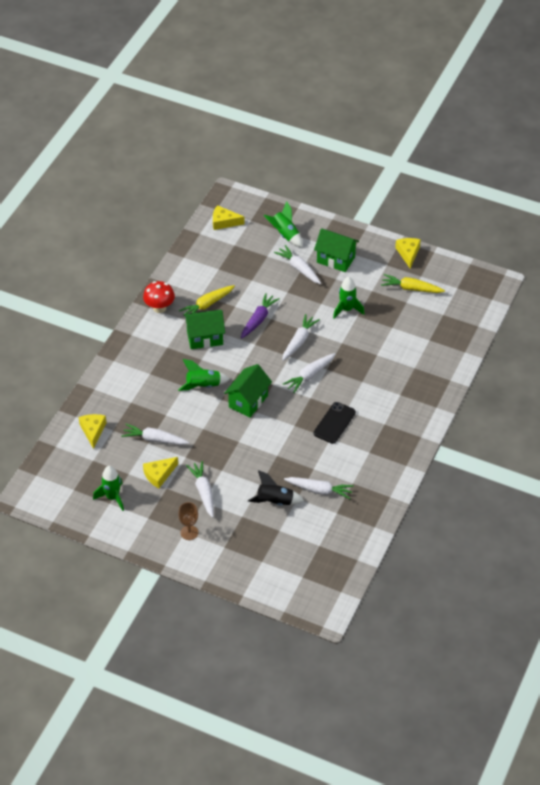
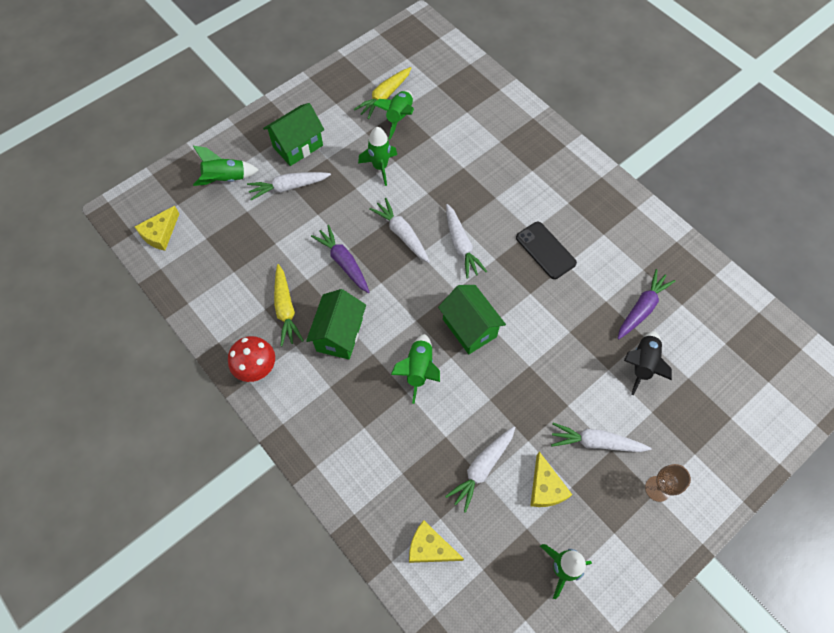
camera: 65 degrees left, 15 degrees up
white carrot [284,477,354,499] -> purple carrot [618,269,675,339]
yellow cheese [395,238,421,268] -> none
none -> green rocket [373,90,414,139]

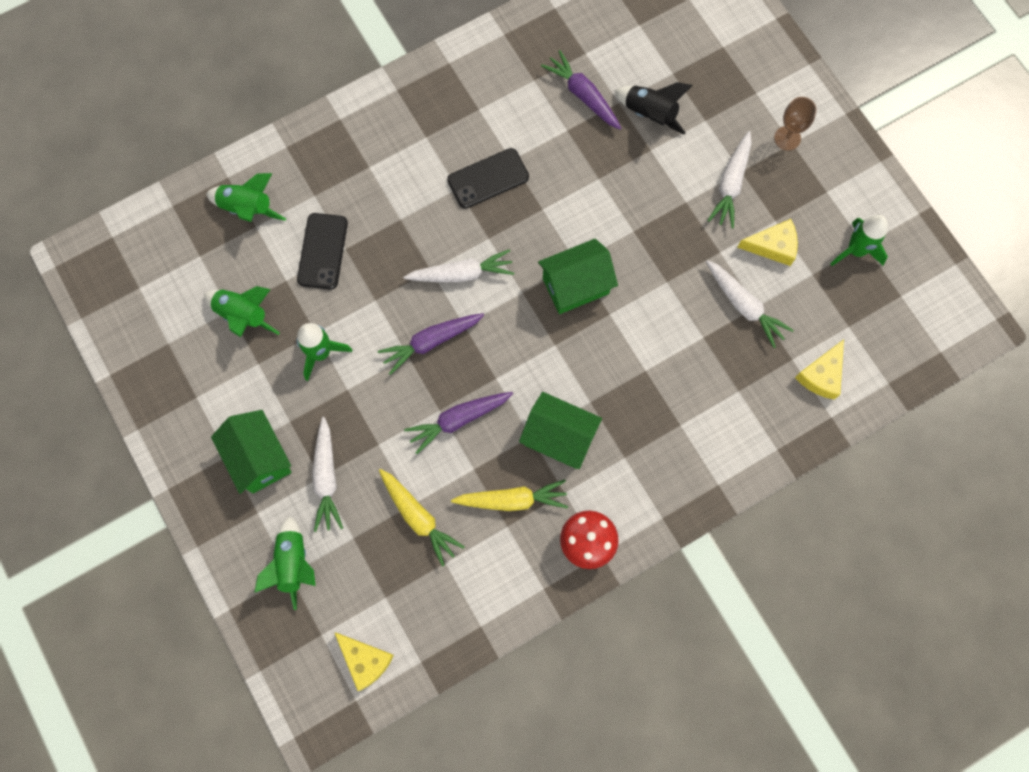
camera: 80 degrees left, 10 degrees up
yellow carrot [354,67,411,119] -> yellow carrot moved to [379,469,465,567]
white carrot [369,198,430,263] -> purple carrot [378,313,484,375]
green rocket [391,334,440,404] -> green rocket moved to [206,173,286,222]
none -> black phone [297,213,348,290]

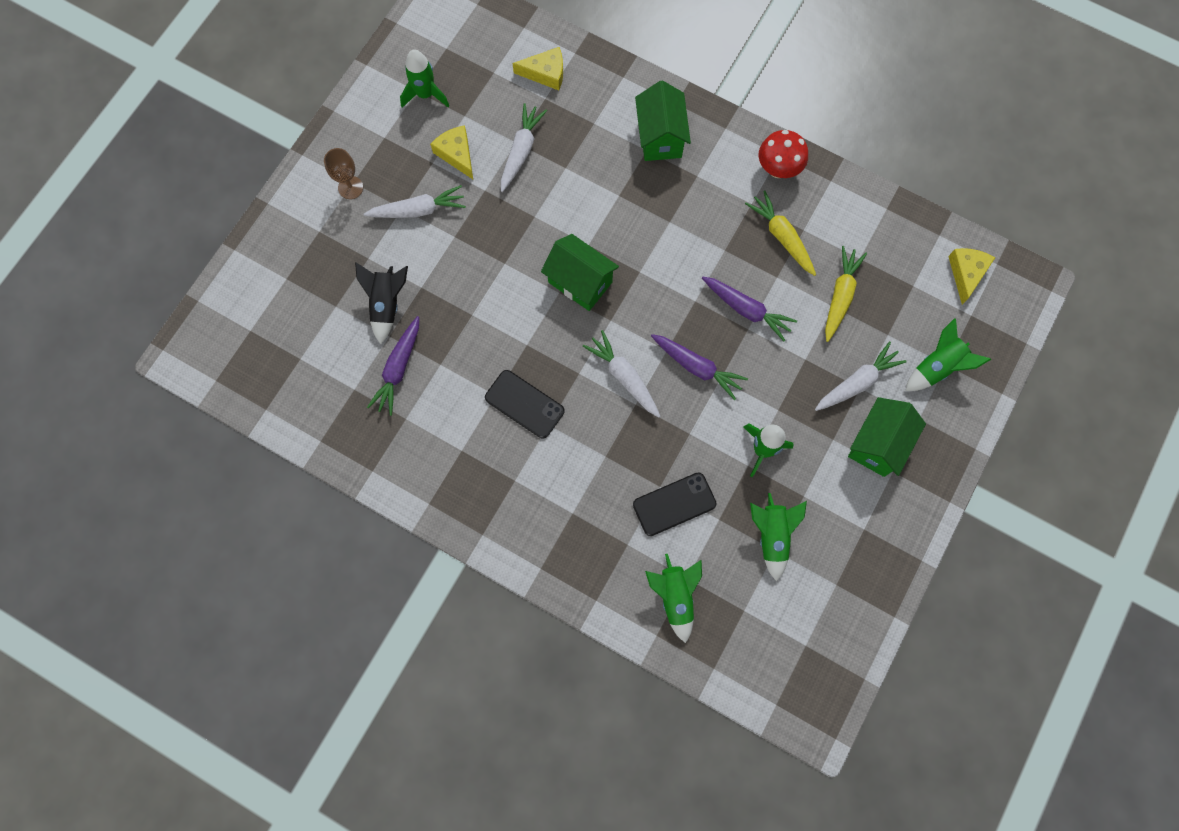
camera: 120 degrees left, 0 degrees up
green house [519,392,602,469] -> green house moved to [635,80,691,161]

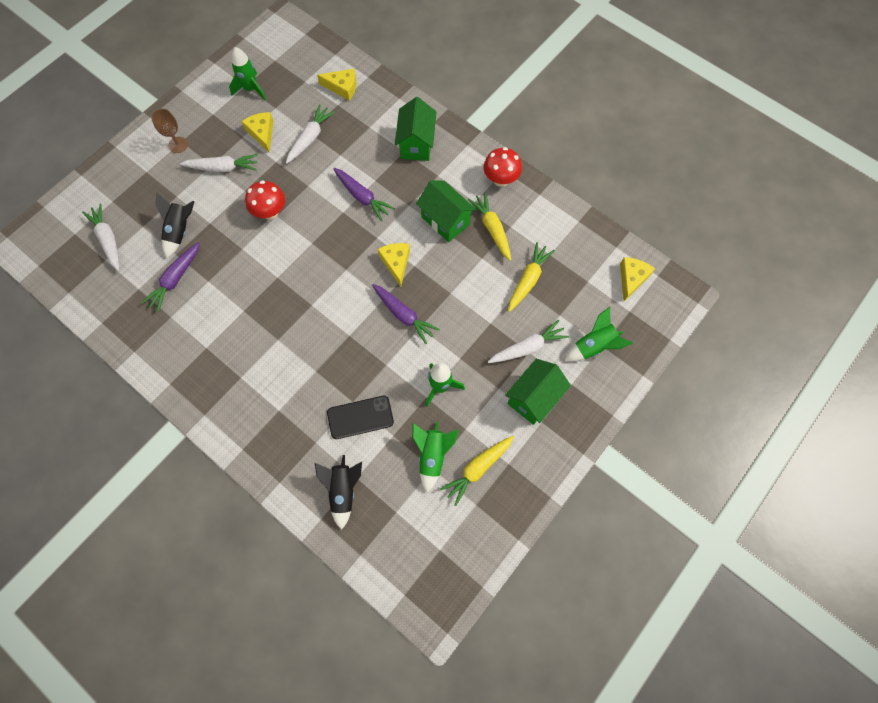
camera: 10 degrees right, 5 degrees down
black phone [485,370,565,439] -> none
green house [541,234,619,311] -> green house moved to [416,180,476,242]
white carrot [583,330,660,418] -> white carrot moved to [82,204,119,271]
green rocket [645,554,702,643] -> black rocket [315,455,362,530]
purple carrot [702,277,797,341] -> purple carrot moved to [333,168,395,221]
none -> red mushroom [245,180,285,220]
none -> yellow cheese [378,243,410,287]
none -> yellow carrot [440,436,514,506]

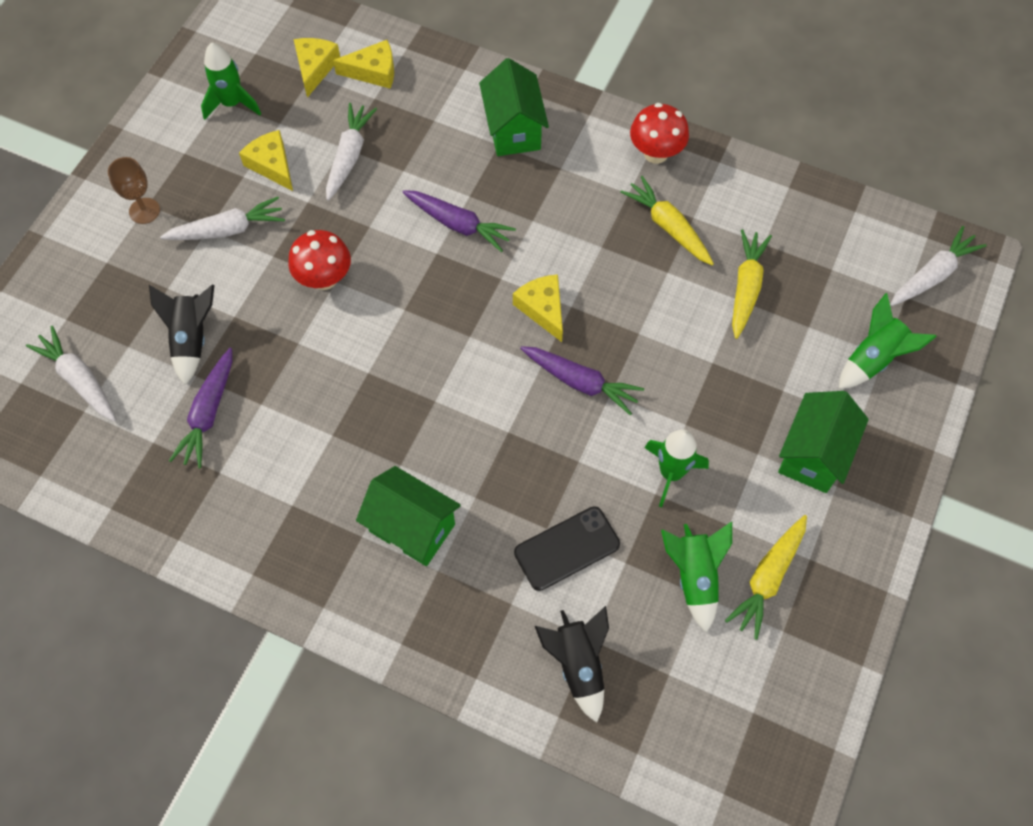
camera: 15 degrees left, 5 degrees down
green house [416,180,476,242] -> green house moved to [356,466,461,566]
white carrot [488,320,569,363] -> white carrot moved to [890,226,987,306]
yellow cheese [620,257,655,301] -> yellow cheese moved to [294,38,340,98]

